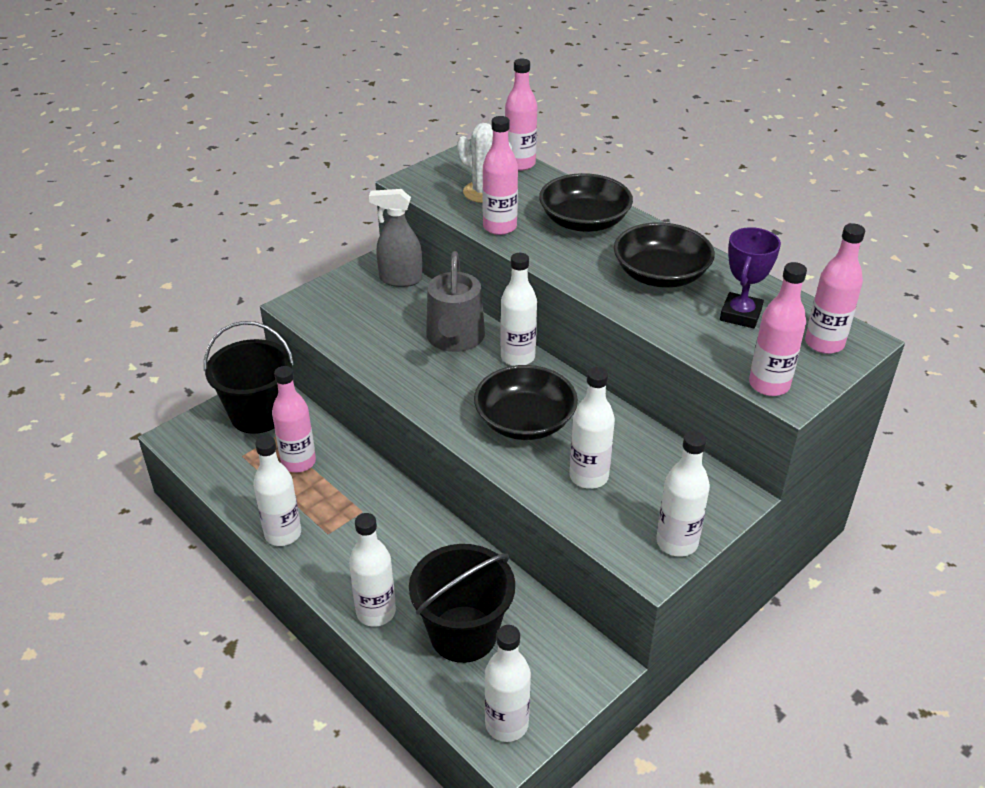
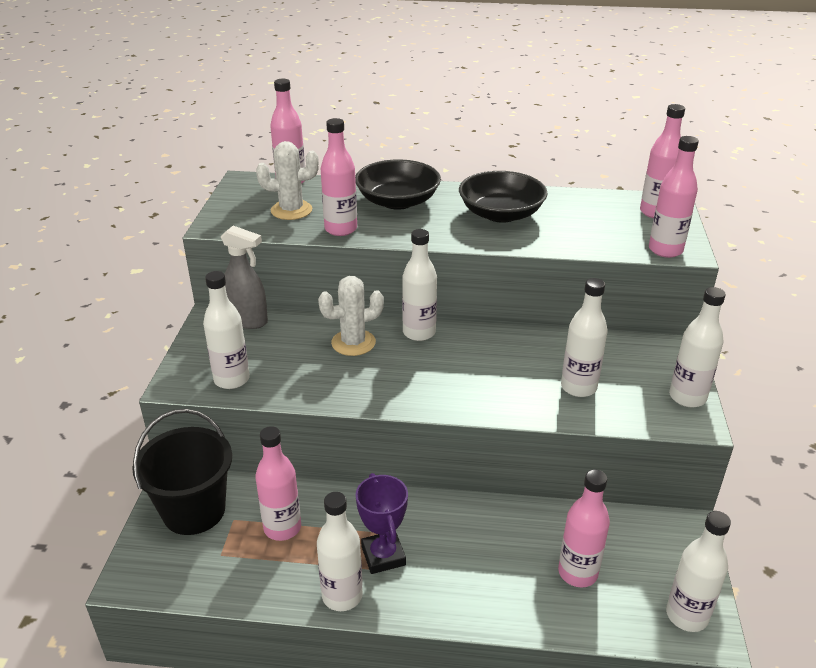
camera: 40 degrees left, 5 degrees down
white bottle [349,513,396,627] -> white bottle moved to [203,271,250,389]
grey spray bottle [369,189,422,287] -> grey spray bottle turned 120 degrees counterclockwise [221,226,268,329]
black bucket [409,544,515,663] -> pink bottle [558,469,610,587]
grey watering can [426,251,485,352] -> white cactus [318,276,384,356]
black bowl [474,365,578,440] -> none
purple trophy [720,227,781,328] -> purple trophy moved to [355,473,408,574]

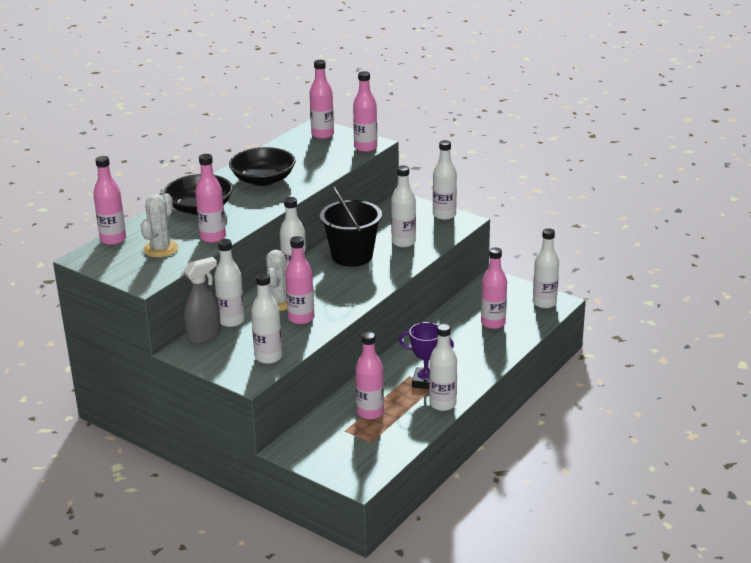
camera: 60 degrees left, 5 degrees down
black bucket [132,409,232,535] -> black bucket moved to [320,186,382,267]
none -> white bottle [214,239,245,327]
none -> pink bottle [285,236,314,324]

